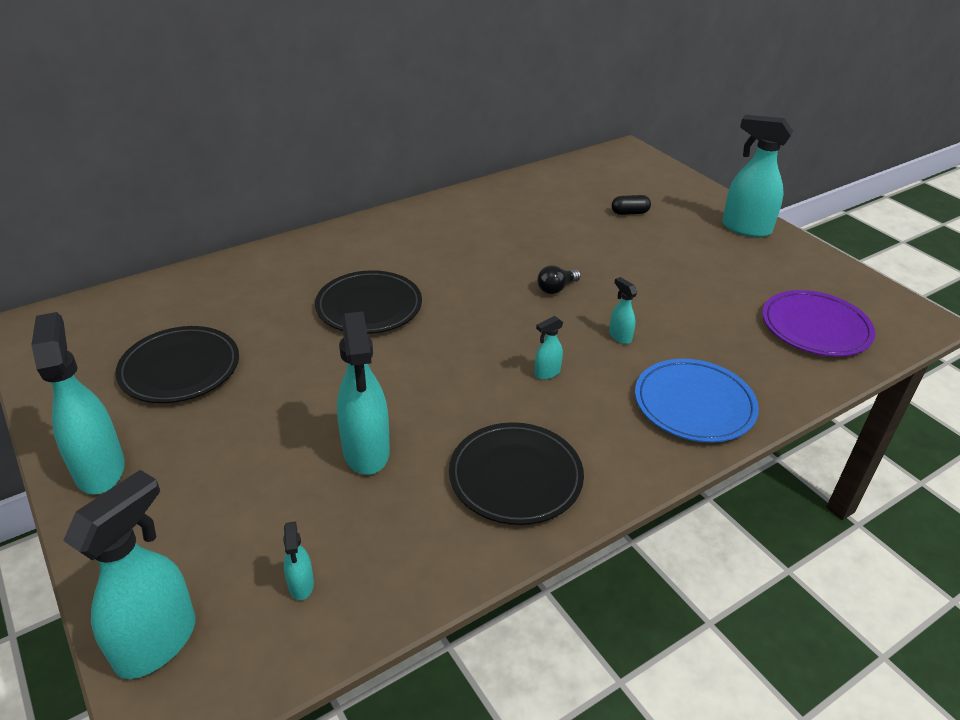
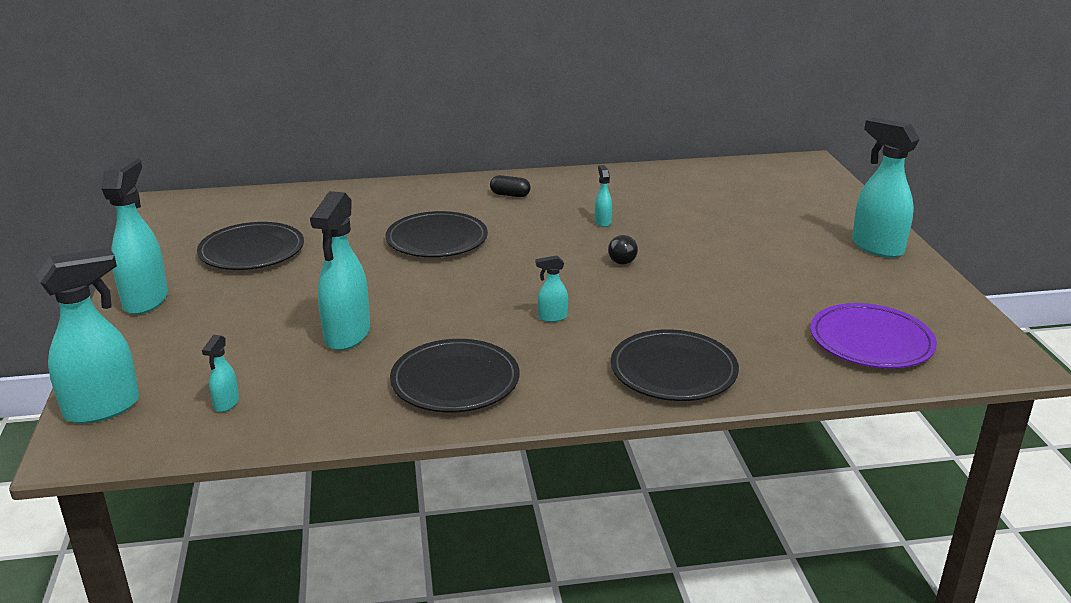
camera: 25 degrees right, 10 degrees down
black light bulb [537,265,581,294] -> black light bulb turned 75 degrees counterclockwise [608,235,638,265]
turquoise spray bottle [609,277,637,344] -> turquoise spray bottle moved to [595,165,612,227]
black capsule [611,195,651,215] -> black capsule moved to [490,175,531,197]
blue plate [635,359,759,443] -> black plate [611,329,739,401]

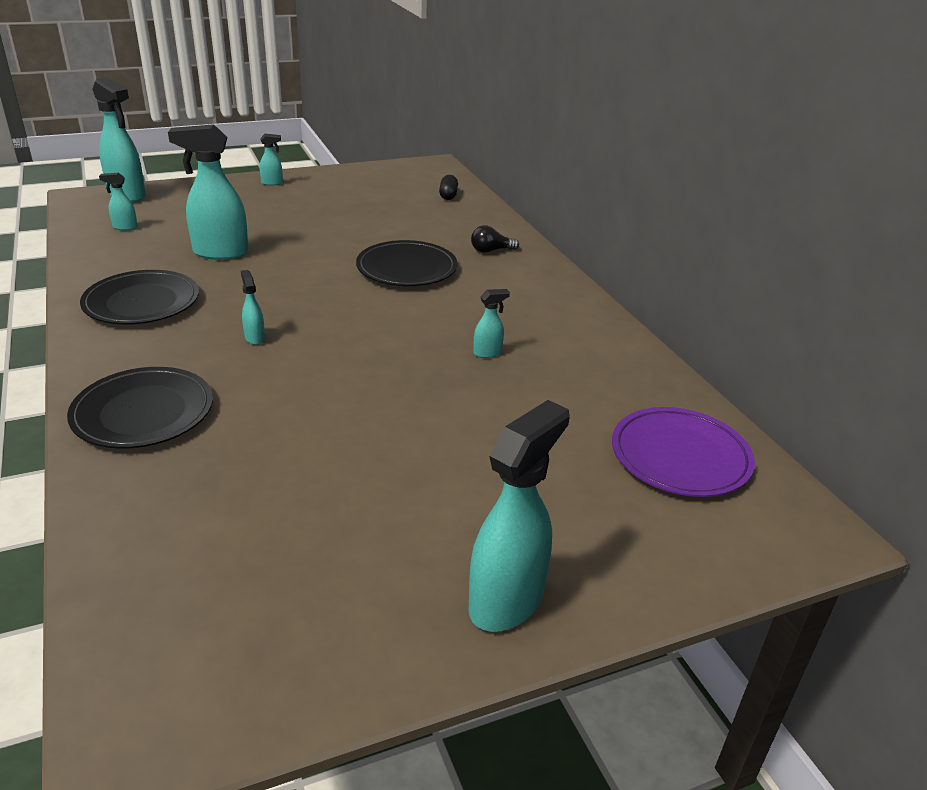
camera: 75 degrees right, 5 degrees up
turquoise spray bottle [101,158,168,315] -> turquoise spray bottle [260,134,283,186], size x0.46
black plate [197,222,304,270] -> none
black capsule [490,175,531,197] -> black capsule moved to [439,175,458,200]
black light bulb [608,235,638,265] -> black light bulb moved to [471,225,519,253]
purple plate [810,303,937,369] -> purple plate moved to [612,407,755,497]

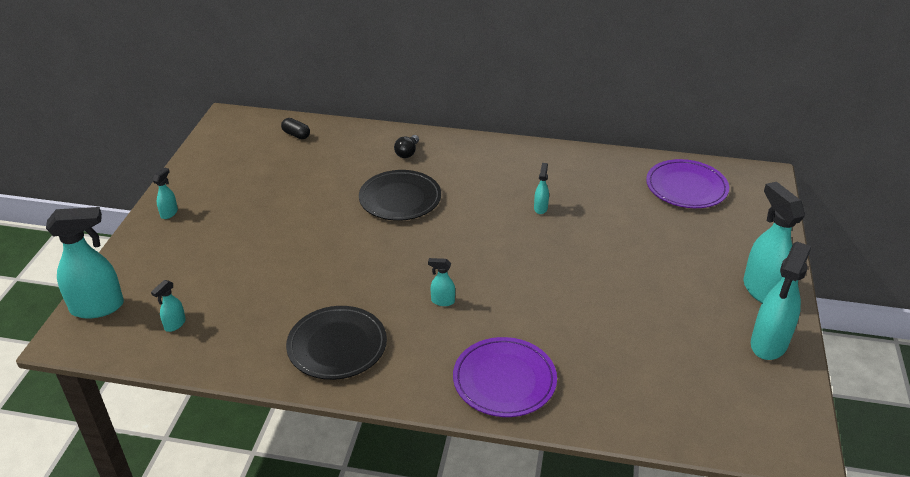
camera: 55 degrees left, 5 degrees up
black plate [67,367,213,449] -> purple plate [453,337,557,417]
turquoise spray bottle [168,124,248,260] -> turquoise spray bottle moved to [751,242,811,360]

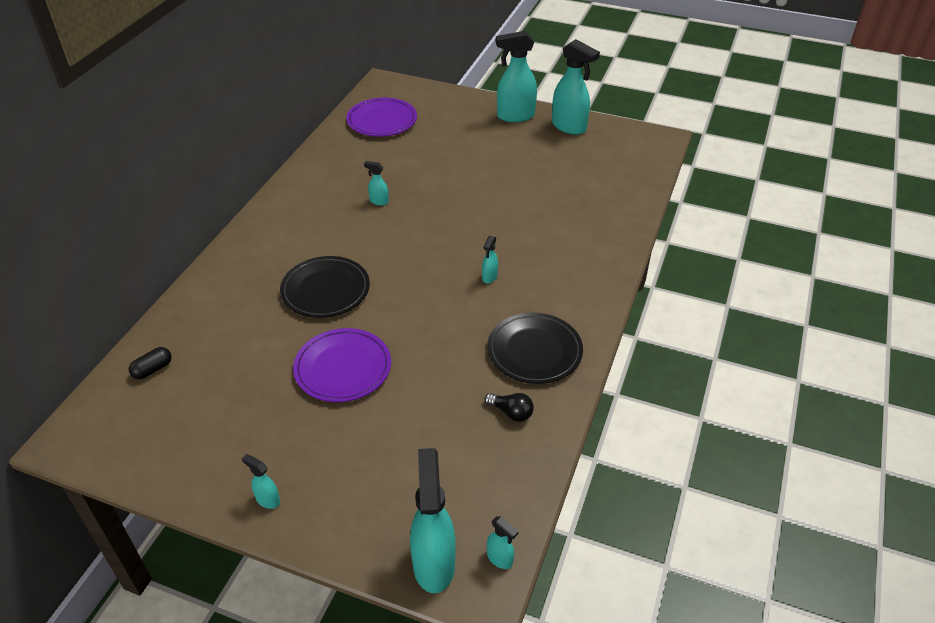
camera: 80 degrees left, 5 degrees up
turquoise spray bottle [151,280,186,332] -> turquoise spray bottle moved to [487,516,519,569]
black light bulb [394,135,419,158] -> black light bulb moved to [485,393,534,422]
purple plate [453,337,557,417] -> purple plate moved to [293,328,391,402]

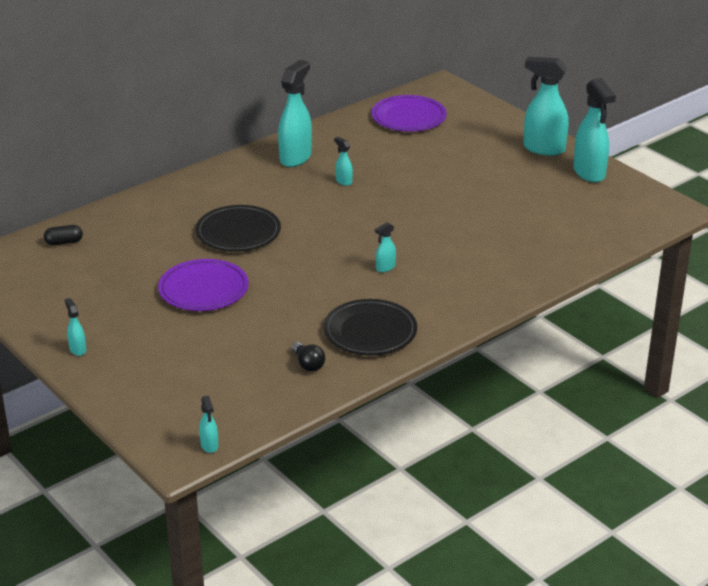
camera: 30 degrees right, 10 degrees down
turquoise spray bottle [410,448,456,593] -> turquoise spray bottle moved to [278,60,312,167]

